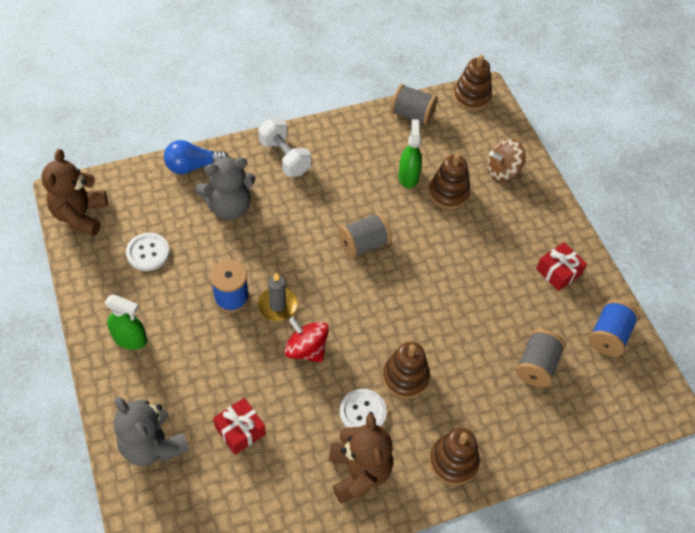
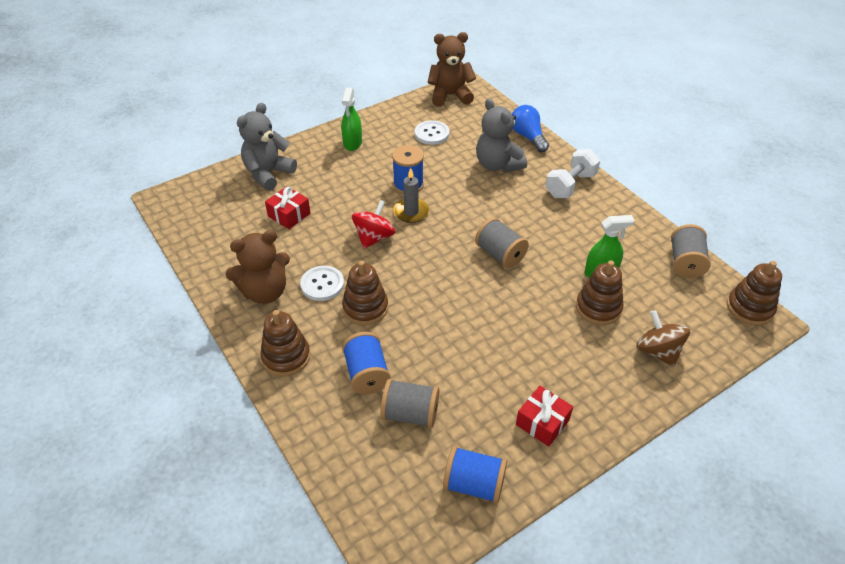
camera: 80 degrees right, 10 degrees down
none -> blue spool [342,332,391,394]

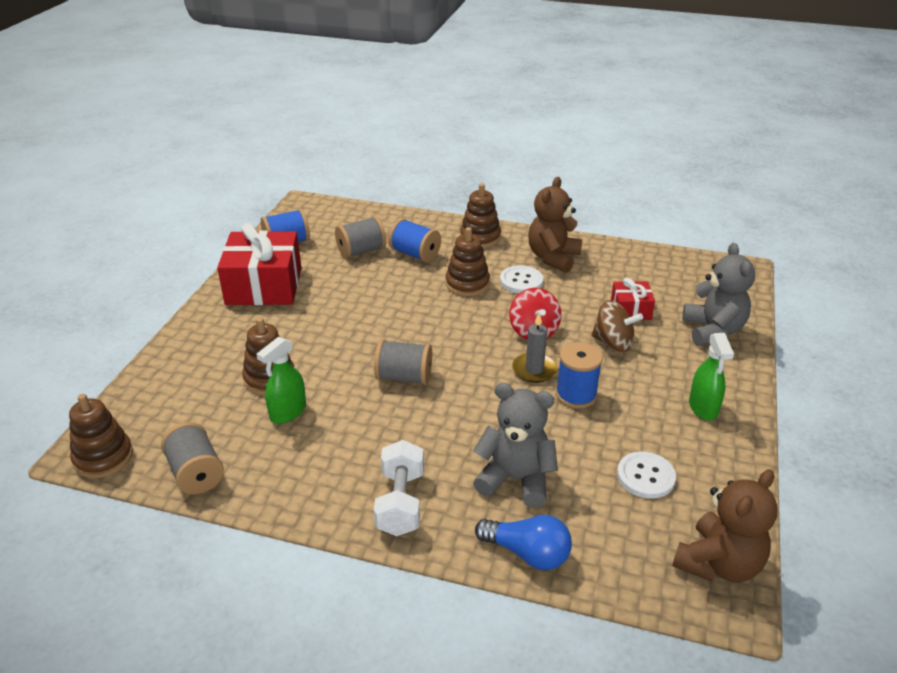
camera: 140 degrees right, 10 degrees down
green spray bottle [341,88,362,151] -> green spray bottle turned 150 degrees counterclockwise [689,333,734,420]
red gift [516,386,573,447] -> red gift [217,223,301,305], size x1.99
brown spinning top [636,310,690,367] -> brown spinning top moved to [591,300,643,352]

